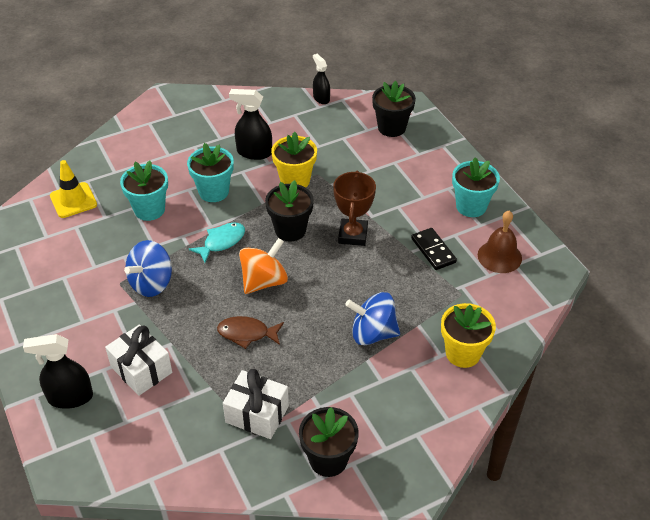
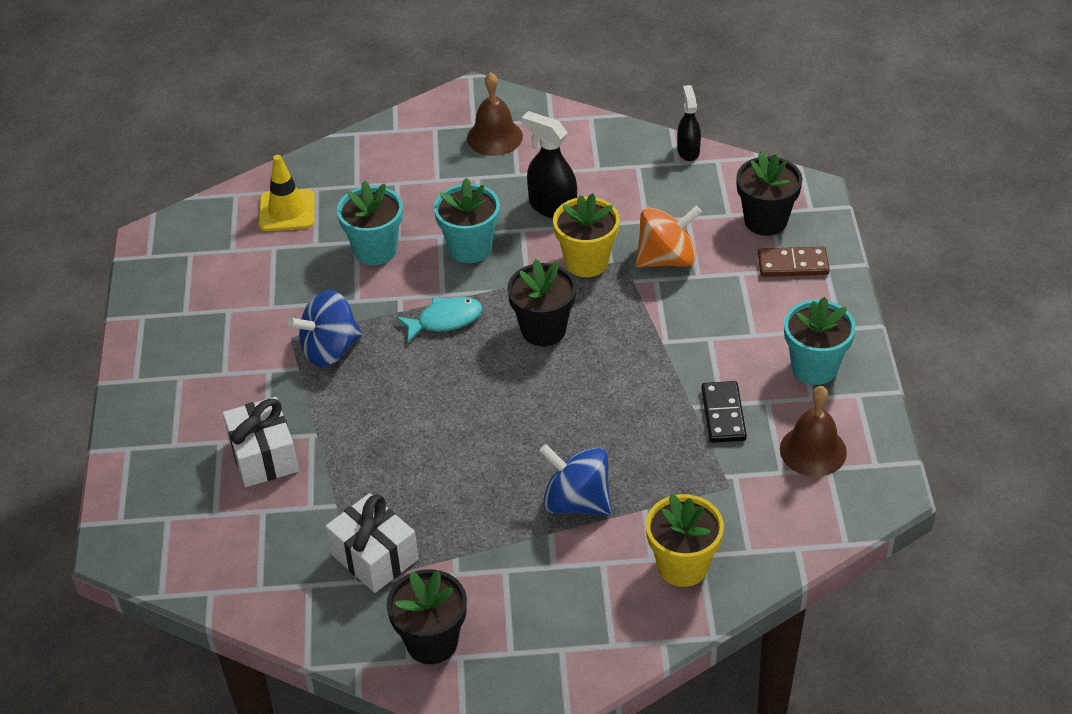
camera: 25 degrees right, 0 degrees up
black spray bottle [23,334,93,409] -> none
brown fish [217,316,284,349] -> none
orange spinning top [239,238,288,294] -> orange spinning top moved to [635,206,702,267]
brown trophy [333,171,376,246] -> none
none -> brown bell [467,72,523,156]
none -> brown domino [758,247,830,277]

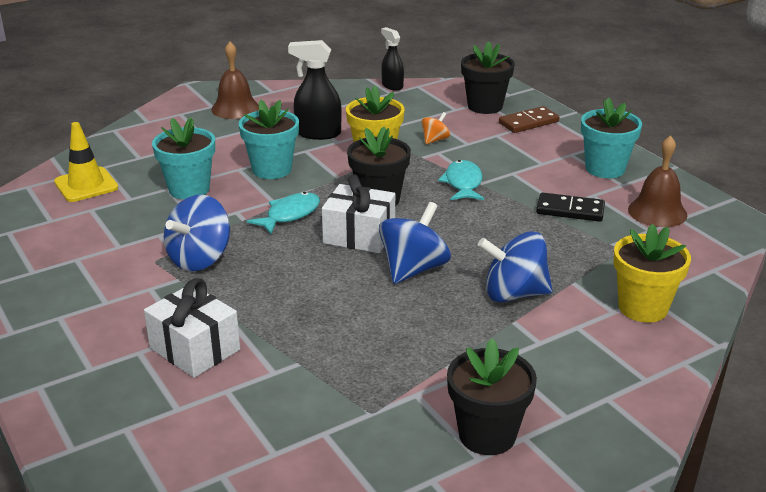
camera: 30 degrees left, 15 degrees down
white gift [325,493,418,593] -> white gift moved to [322,174,395,253]
orange spinning top [635,206,702,267] -> orange spinning top [421,112,450,144], size x0.52
black domino [701,381,747,443] -> black domino turned 45 degrees counterclockwise [536,192,605,222]
none -> blue spinning top [379,202,451,284]
none -> turquoise fish [438,160,484,200]

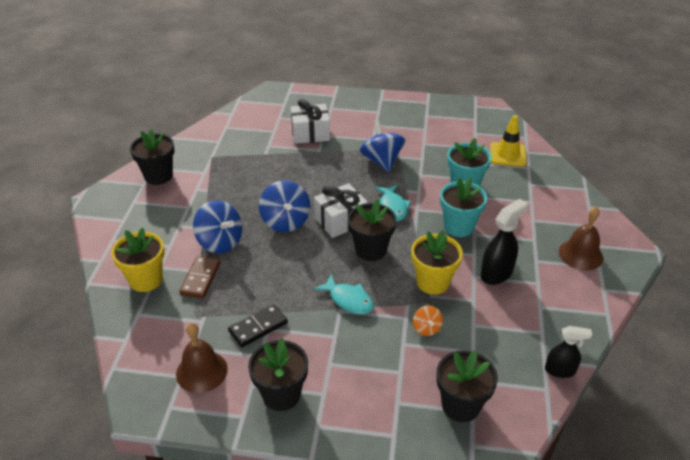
camera: 130 degrees right, 10 degrees up
blue spinning top [478,231,553,302] -> blue spinning top turned 90 degrees clockwise [193,200,242,253]
brown domino [499,106,559,133] -> brown domino moved to [179,256,220,299]
turquoise flower pot [581,97,642,178] -> black flower pot [248,338,308,411]

